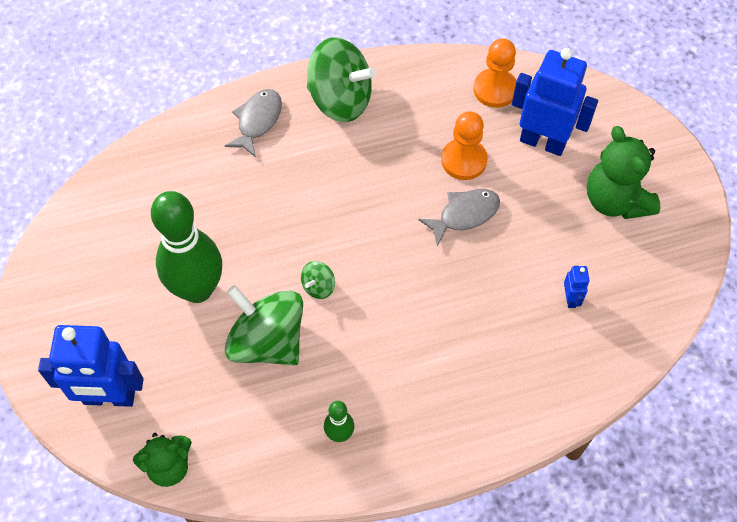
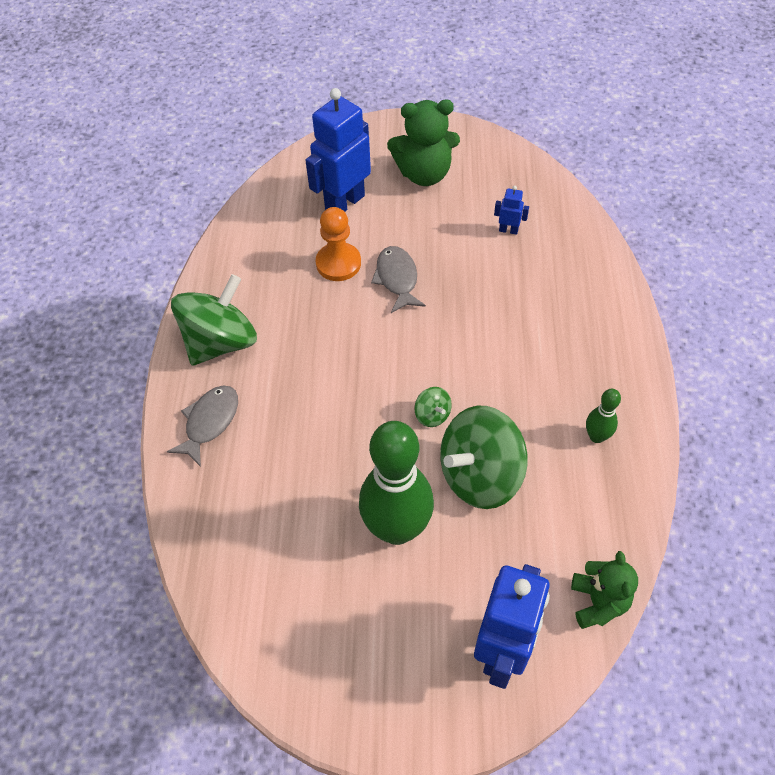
camera: 70 degrees left, 5 degrees down
grey fish [225,89,282,157] -> grey fish turned 75 degrees clockwise [167,386,238,467]
orange pawn [473,38,517,108] -> none

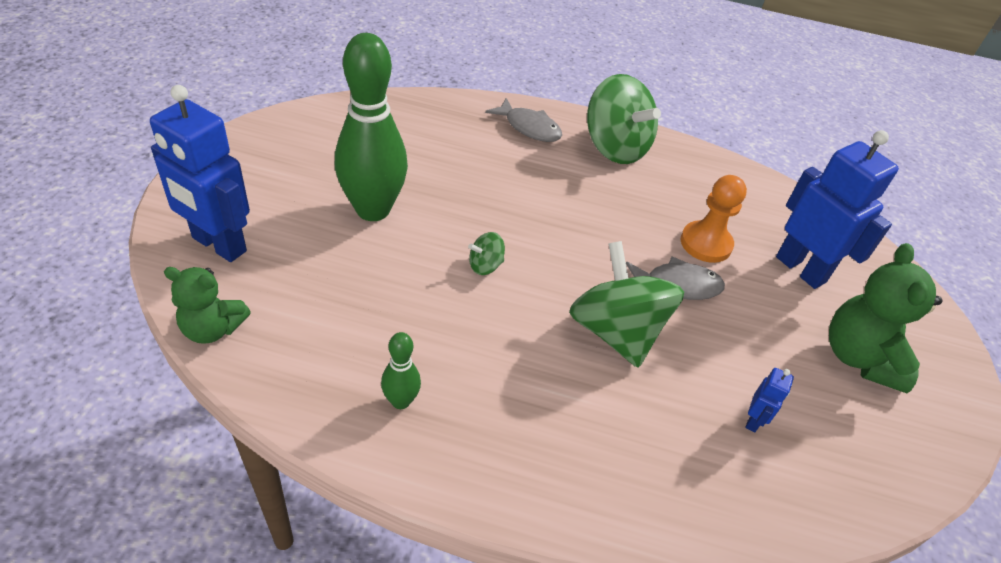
camera: 95 degrees right, 10 degrees down
green spinning top [440,406,527,509] -> green spinning top moved to [569,241,684,368]

